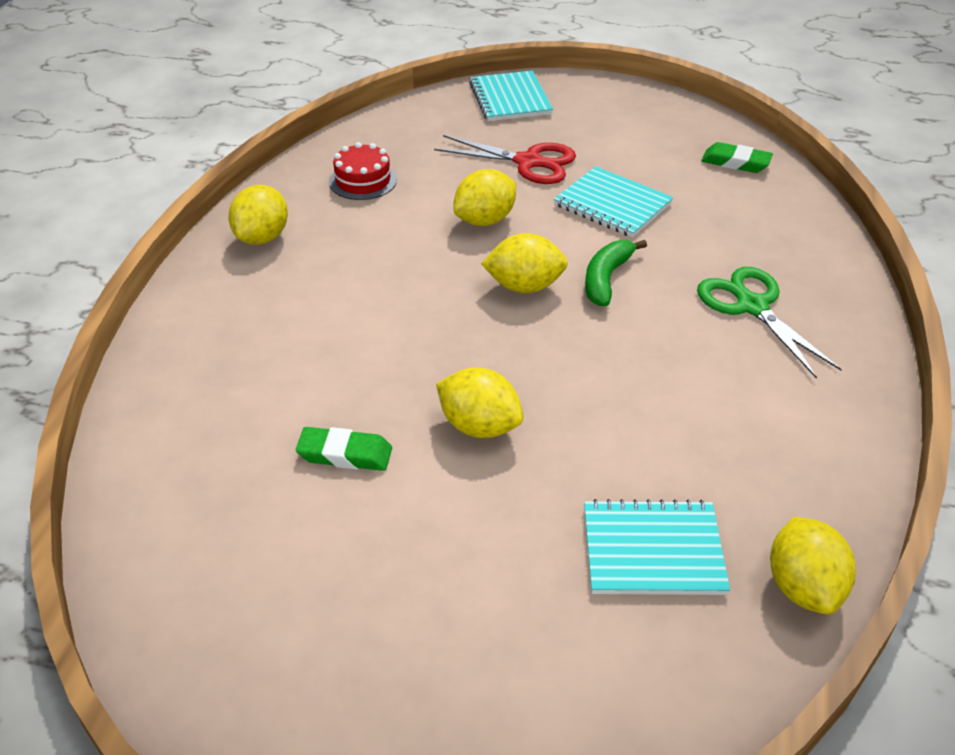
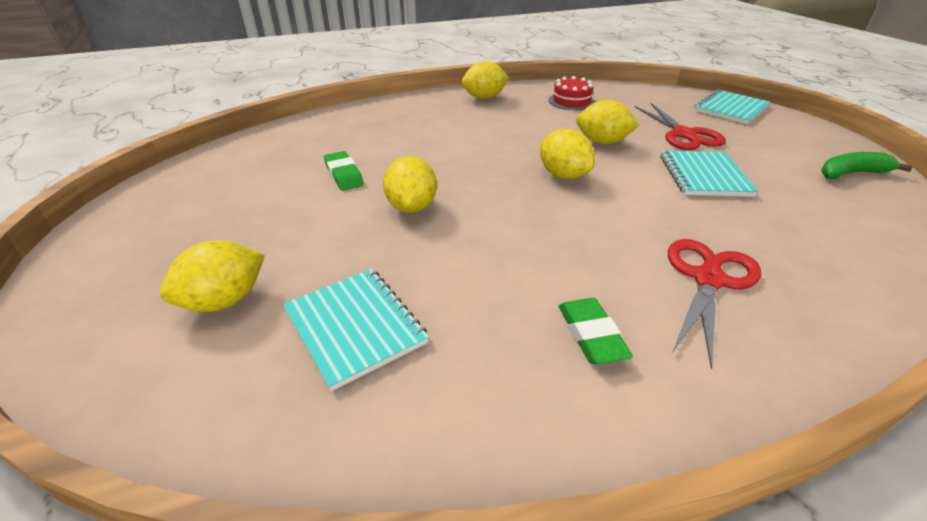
camera: 55 degrees right, 5 degrees down
green banana [585,240,647,306] -> green banana moved to [821,152,913,179]
green scissors [697,267,842,379] -> red scissors [668,239,761,369]
green eraser [701,142,773,173] -> green eraser moved to [559,298,633,364]
yellow lemon [770,517,856,614] -> yellow lemon moved to [160,240,265,312]

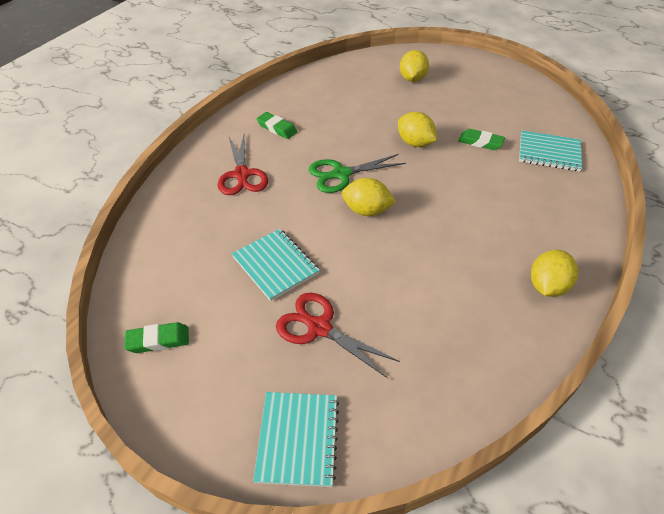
camera: 140 degrees right, 10 degrees up
turquoise notebook [283,269,429,391] -> turquoise notebook moved to [519,131,582,172]
red cake [549,76,595,110] -> none
yellow lemon [576,100,640,144] -> none
green banana [821,152,913,179] -> green eraser [124,322,189,353]
none -> green scissors [309,154,406,193]

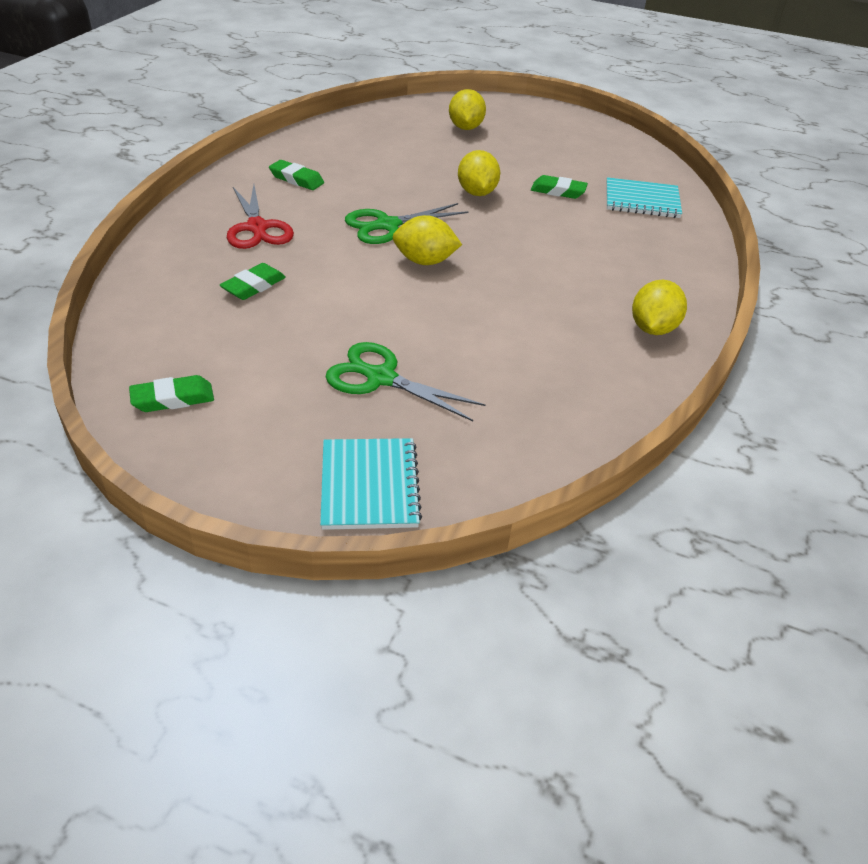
camera: 10 degrees left, 5 degrees down
turquoise notebook [232,229,320,301] -> none
red scissors [276,293,400,378] -> green scissors [325,342,486,421]
yellow lemon [398,112,437,147] -> yellow lemon turned 45 degrees clockwise [458,150,500,196]
none -> green eraser [220,263,286,300]

